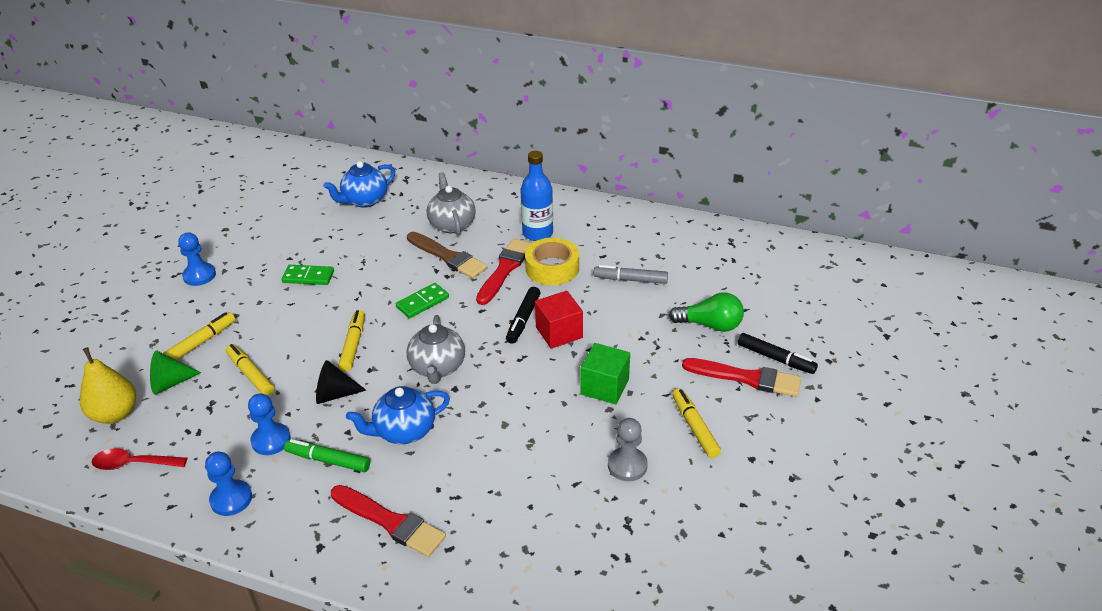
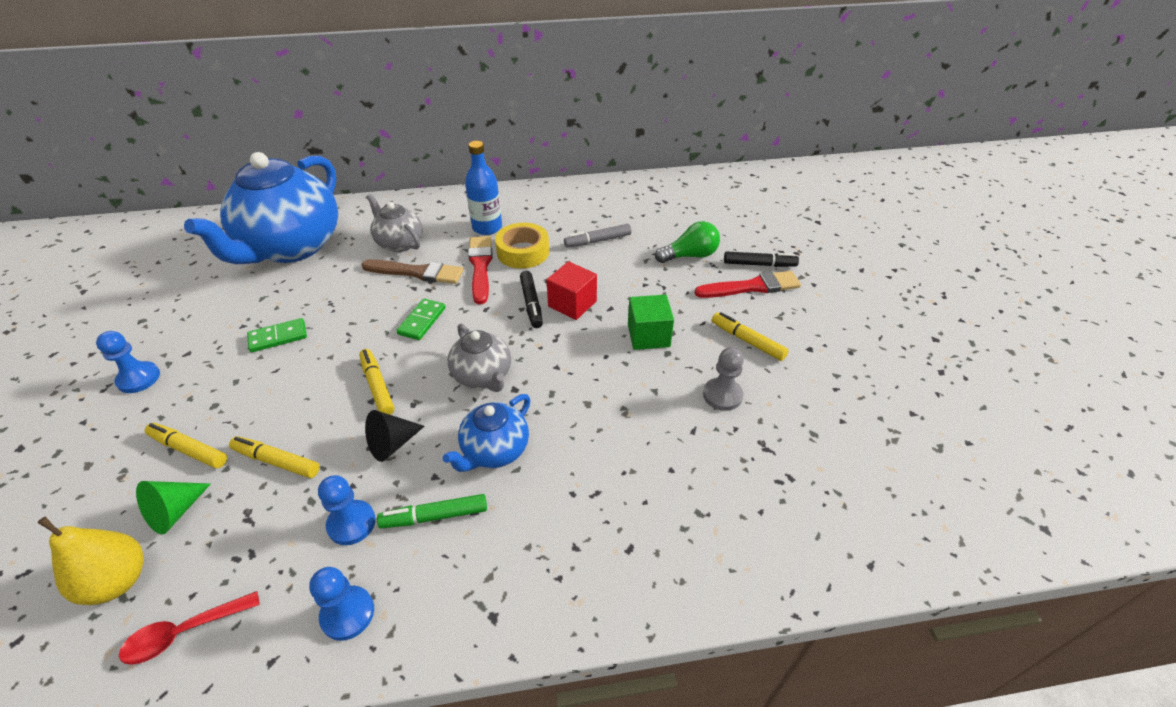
camera: 30 degrees left, 5 degrees up
yellow marker [163,312,235,360] -> yellow marker turned 75 degrees counterclockwise [145,423,227,468]
blue teapot [323,161,395,208] -> blue teapot [184,152,338,264], size x2.09
red brush [331,485,446,557] -> none

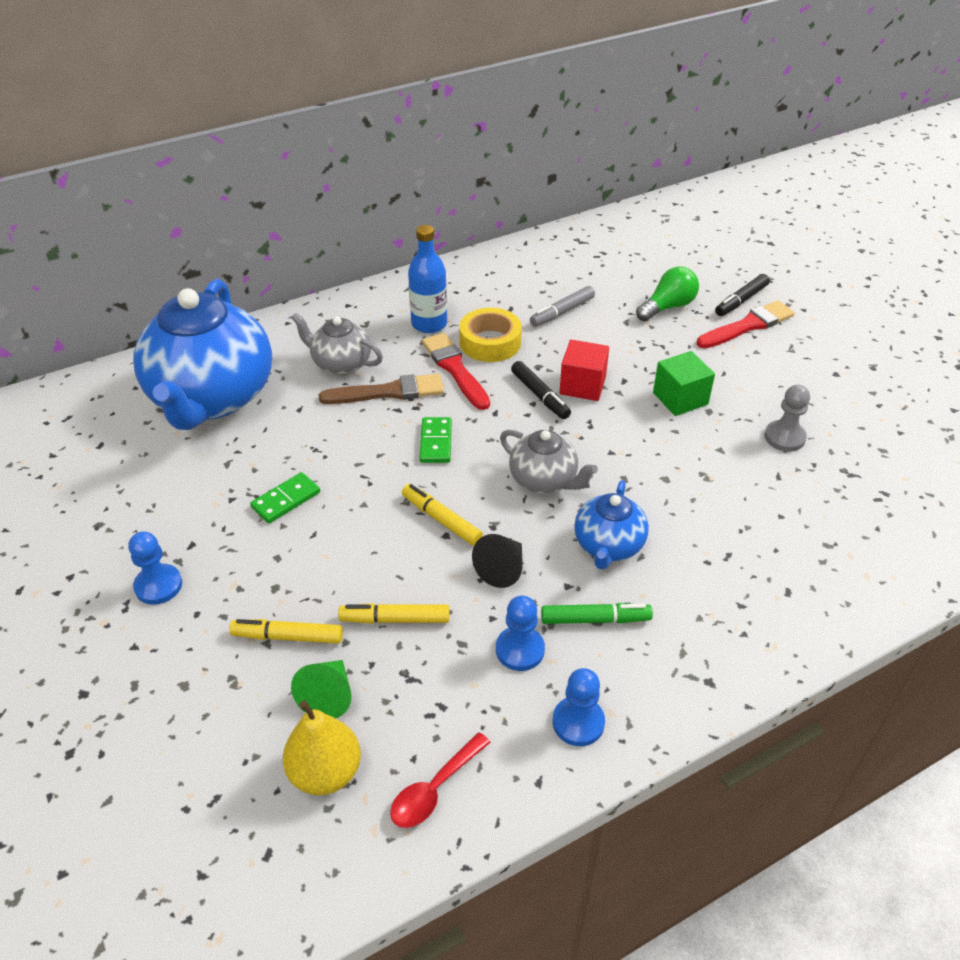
camera: 20 degrees left, 0 degrees up
green marker [377,494,487,528] -> green marker turned 150 degrees counterclockwise [541,603,653,624]
yellow marker [711,312,789,361] -> none
black marker [724,251,799,267] -> black marker turned 150 degrees clockwise [715,274,770,316]

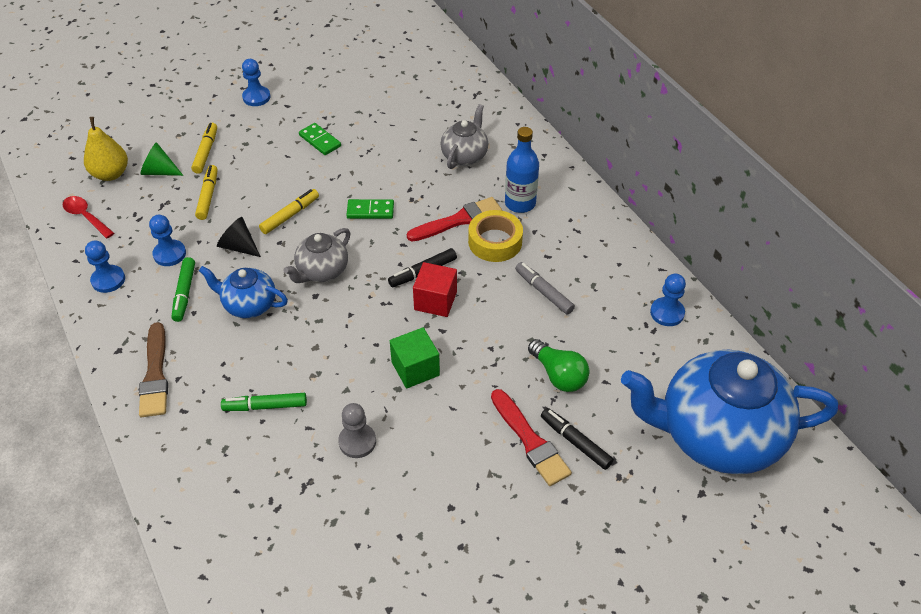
camera: 90 degrees right, 5 degrees up
blue teapot [133,279,272,430] -> blue teapot moved to [621,349,838,474]
brown brush [318,374,444,404] -> brown brush moved to [139,322,168,417]
none -> green marker [221,393,307,411]
none -> blue pawn [650,273,686,326]

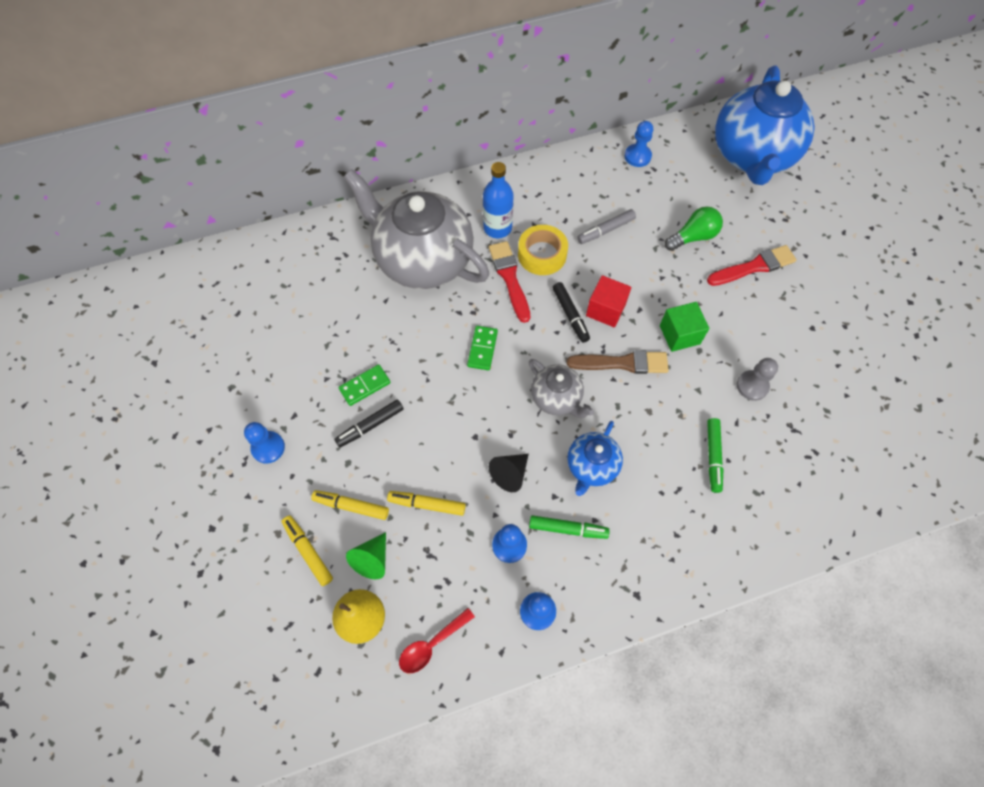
camera: 80 degrees left, 15 degrees up
brown brush [139,322,168,417] -> brown brush moved to [567,350,669,374]
yellow marker [259,189,319,234] -> yellow marker moved to [281,515,333,586]
grey teapot [440,104,488,169] -> grey teapot [344,169,489,289], size x2.09
black marker [541,408,614,470] -> black marker moved to [334,400,404,447]

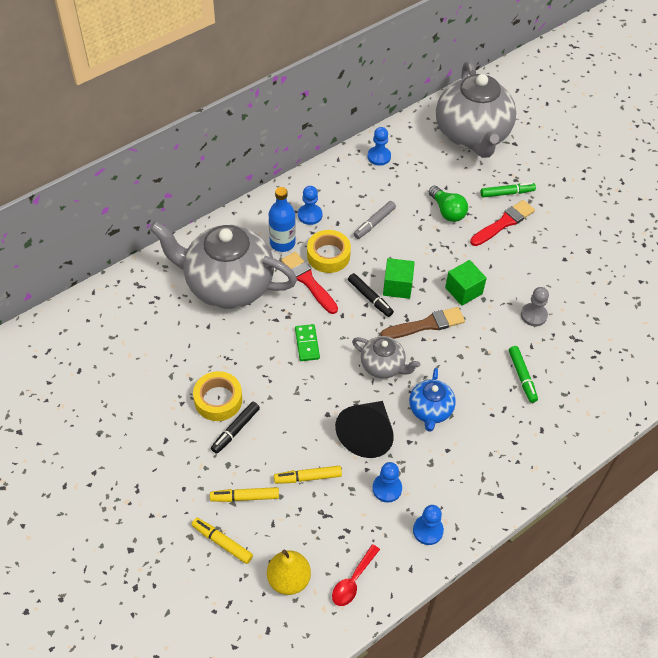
camera: 20 degrees left, 10 degrees down
blue pawn [244,422,285,464] -> blue pawn moved to [298,186,322,225]
green domino [339,364,391,406] -> yellow tape [193,371,242,421]
green cone [346,532,386,579] -> none
black cone [489,454,529,492] -> black cone [335,401,394,458], size x1.72
green marker [529,515,610,539] -> green marker moved to [481,183,536,198]
red cube [586,275,631,327] -> green cube [383,258,415,299]
green light bulb [665,207,723,251] -> green light bulb turned 105 degrees clockwise [429,186,468,222]
blue teapot [715,65,815,185] -> grey teapot [436,61,516,158]

